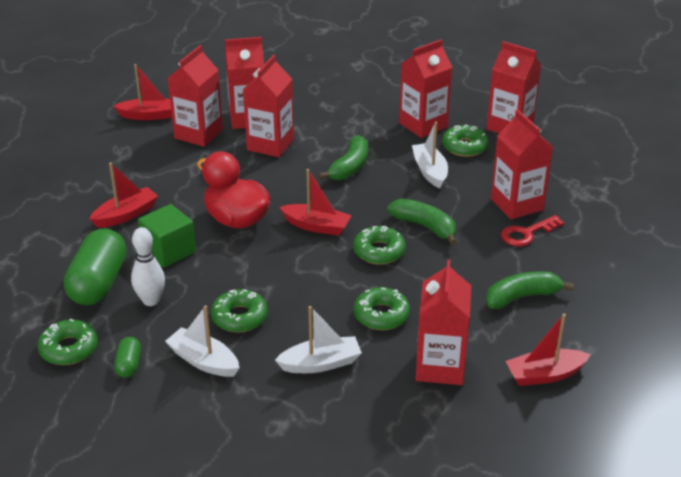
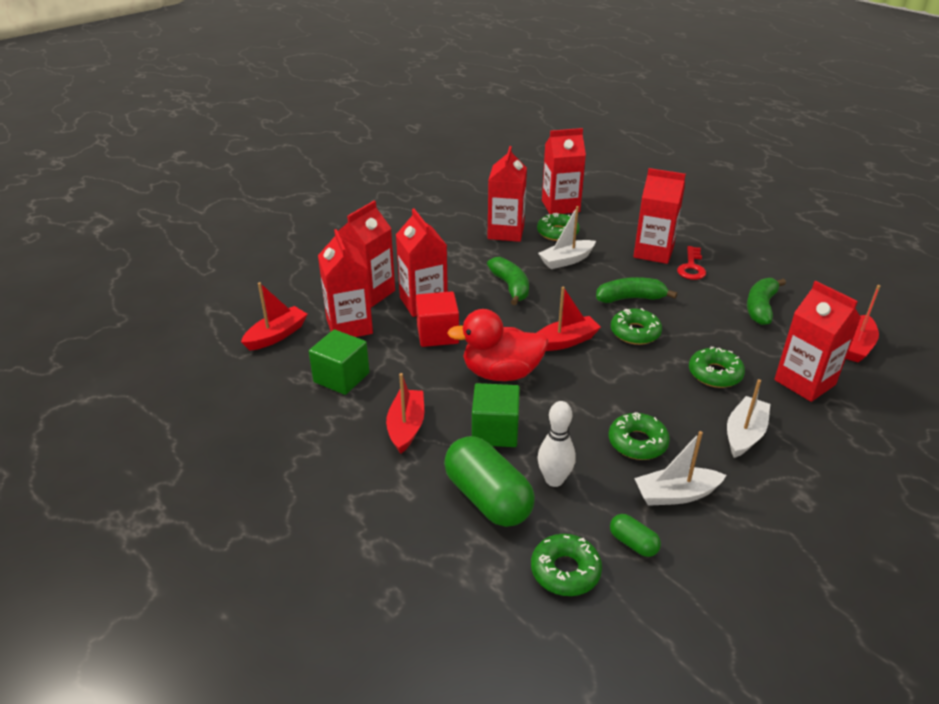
camera: 45 degrees left, 0 degrees up
white boat [412,122,448,188] -> white boat turned 60 degrees counterclockwise [538,206,596,269]
none -> green cube [309,330,370,395]
none -> red cube [416,291,459,347]

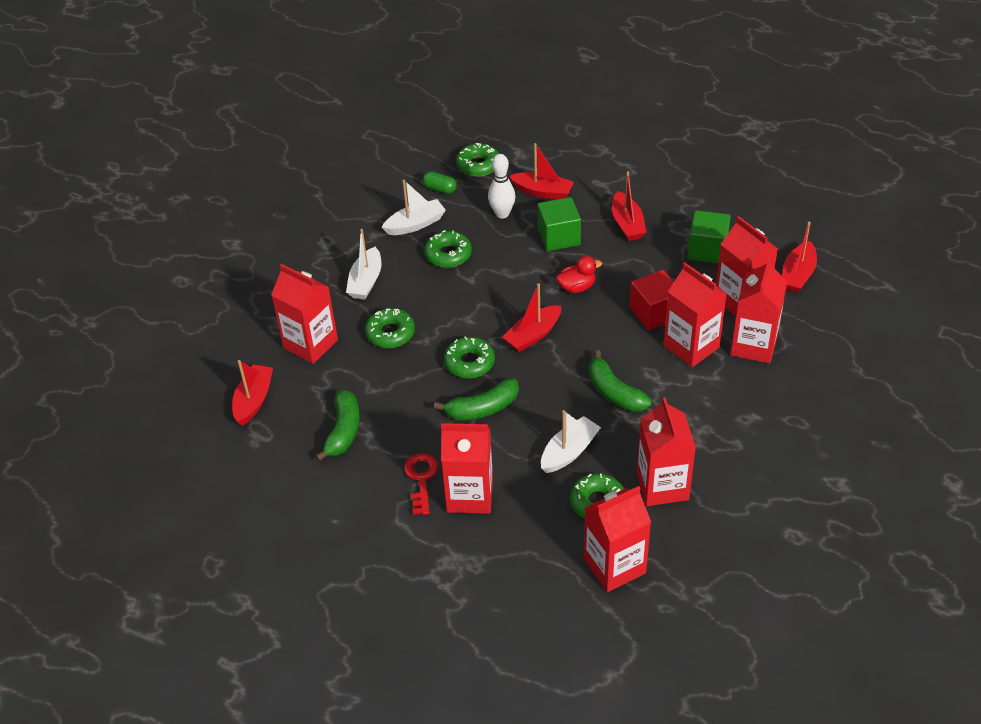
camera: 165 degrees right, 10 degrees up
green capsule [444,436,535,527] -> red boat [509,143,574,199]
red duck [447,309,548,381] -> red duck [556,256,602,293], size x0.54

